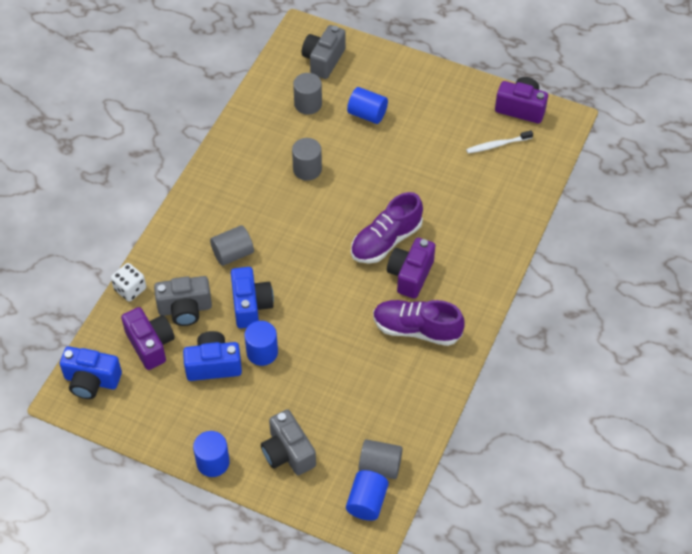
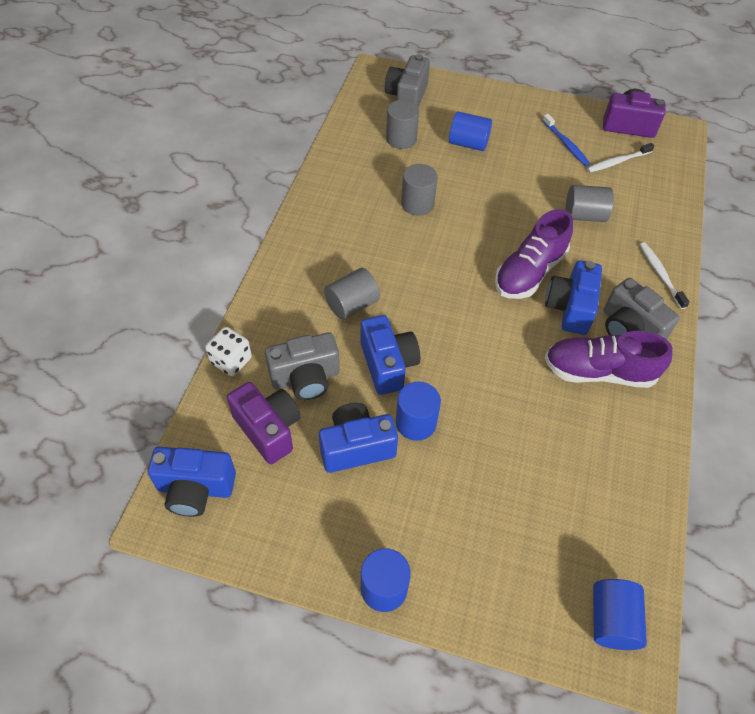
camera: 10 degrees left, 0 degrees up
grey camera [261,409,316,475] -> grey camera moved to [604,278,680,339]
grey cylinder [358,439,403,479] -> grey cylinder moved to [566,185,614,222]
purple camera [387,238,436,299] -> blue camera [545,260,602,335]
none -> blue toothbrush [543,114,590,166]
none -> white toothbrush [640,242,690,309]

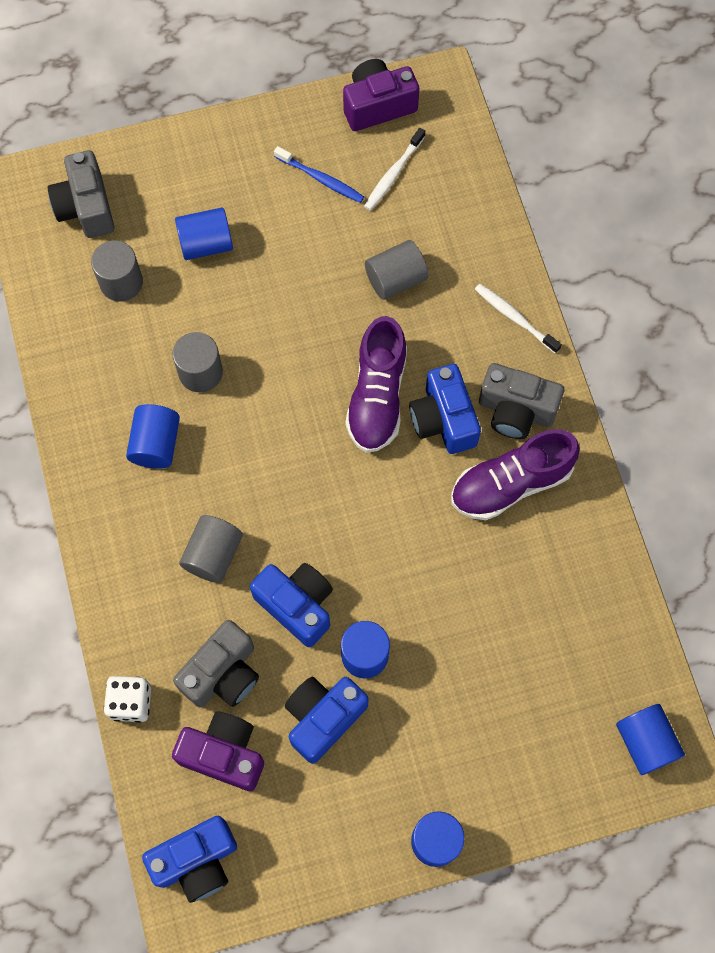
camera: 30 degrees left, 15 degrees up
none -> blue cylinder [126,404,180,469]

